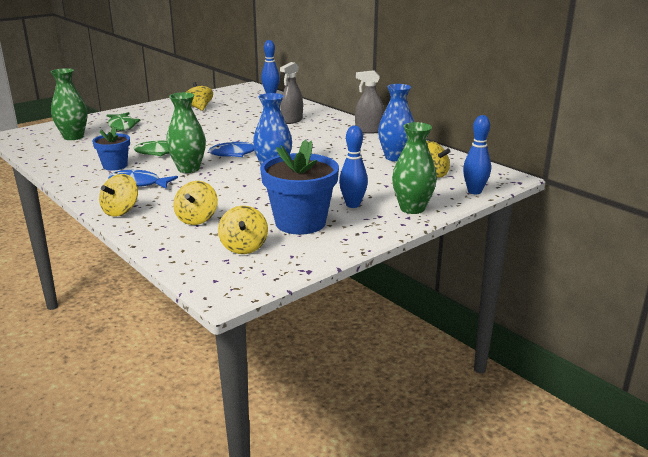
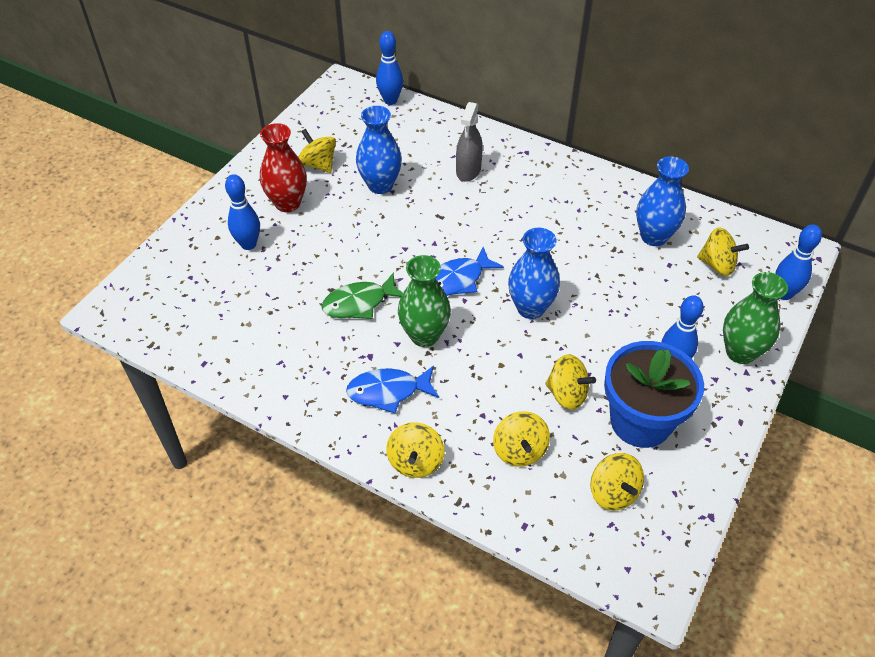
camera: 20 degrees left, 25 degrees up
green vase [51,68,88,140] -> none
blue flower pot [92,127,130,171] -> none
green fish [106,112,140,131] -> blue bowling pin [225,174,260,250]
grey spray bottle [355,70,384,134] -> none
none -> red vase [260,123,307,212]
none -> blue vase [356,106,402,194]
none -> yellow spinning top [545,354,596,410]

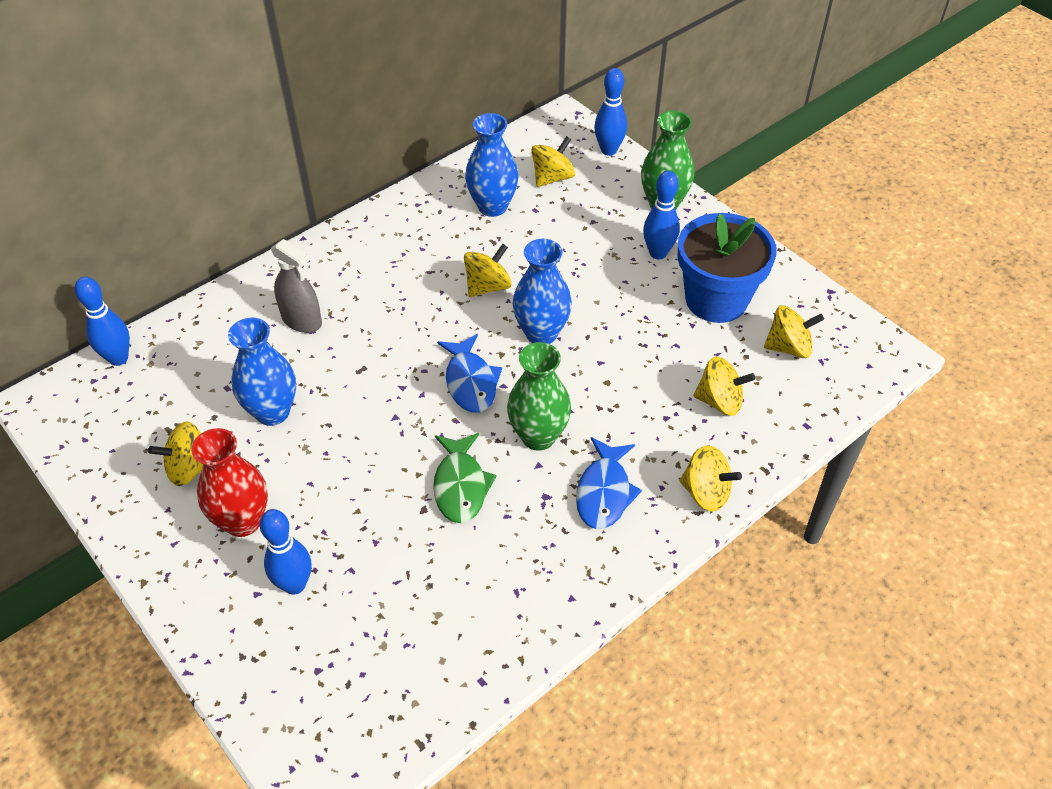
camera: 70 degrees left, 0 degrees up
yellow spinning top [545,354,596,410] -> yellow spinning top moved to [464,244,512,297]

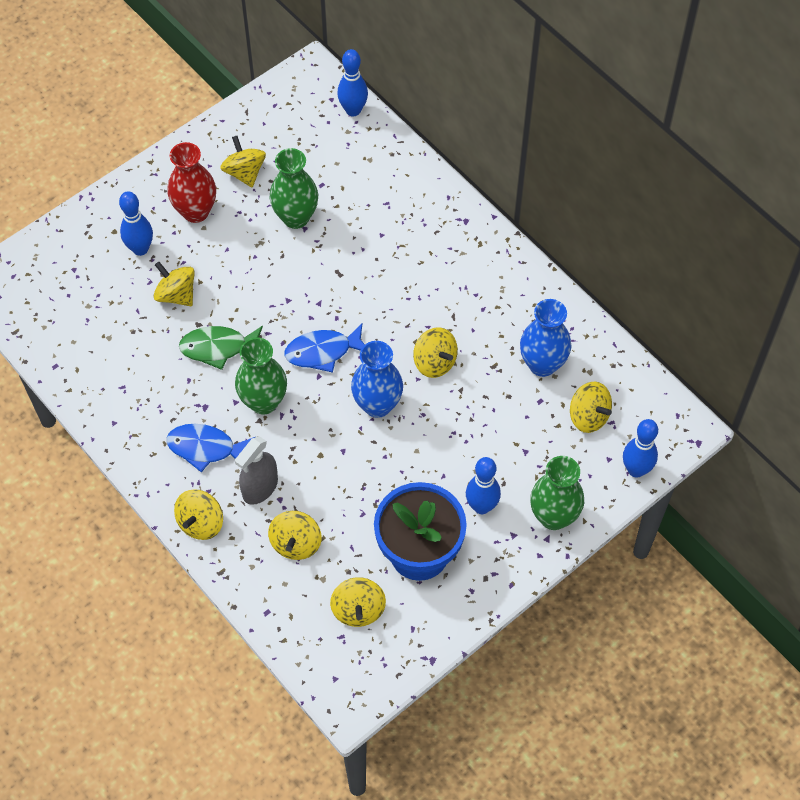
camera: 90 degrees right, 10 degrees up
blue vase [228,318,296,426] -> green vase [270,148,318,229]
grey spray bottle [271,239,322,333] -> grey spray bottle moved to [235,436,278,505]
none -> yellow spinning top [154,262,195,306]

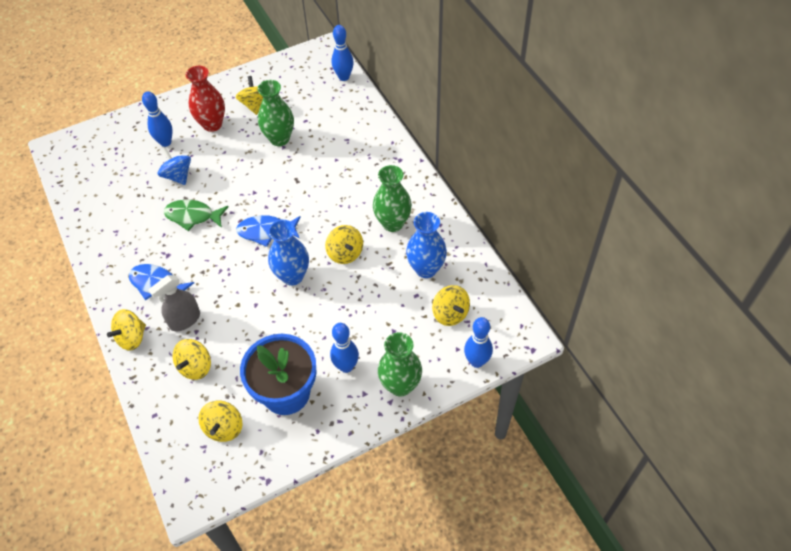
camera: 15 degrees right, 5 degrees down
yellow spinning top [154,262,195,306] -> blue spinning top [158,148,191,185]
green vase [235,337,287,415] -> green vase moved to [373,165,412,232]

